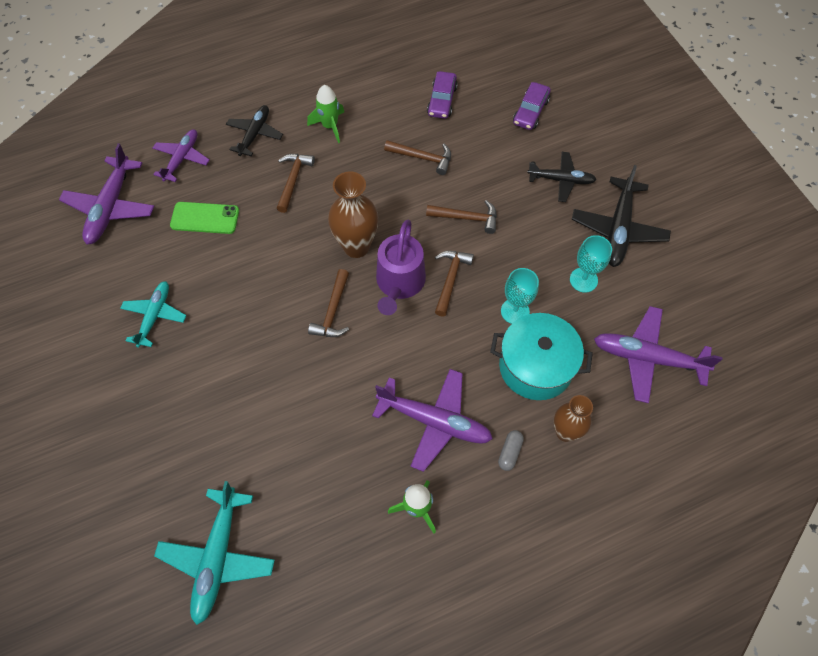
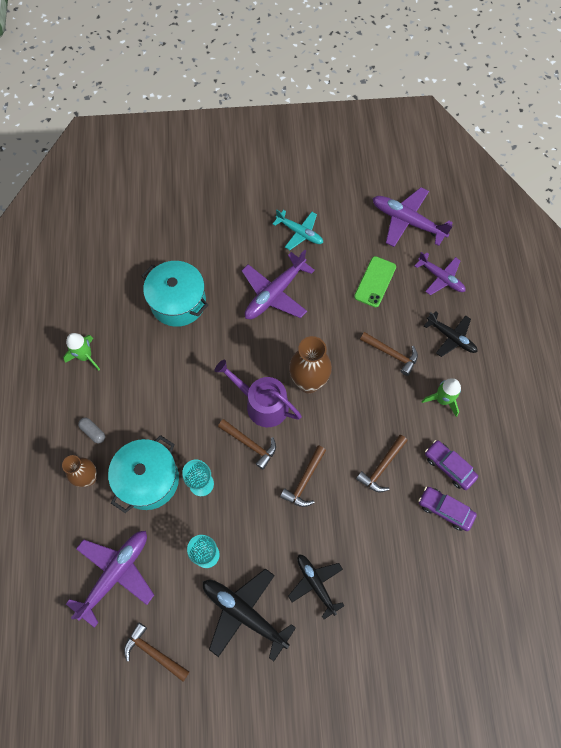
camera: 110 degrees right, 5 degrees up
turquoise plane [154,481,275,625] -> none
brown hammer [308,269,349,337] -> brown hammer moved to [124,622,189,681]
purple plane [372,369,493,472] -> purple plane moved to [241,250,315,319]
purple car [513,82,551,130] -> purple car moved to [425,440,478,490]
black plane [527,152,597,202] -> black plane turned 120 degrees clockwise [288,554,344,619]
none -> turquoise pot [142,261,208,327]

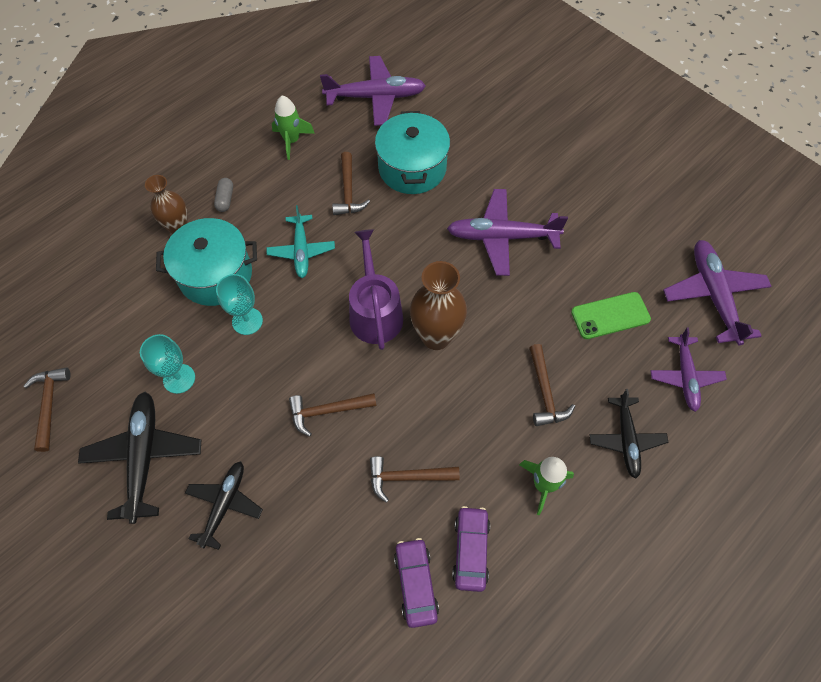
camera: 50 degrees right, 5 degrees down
purple plane [66,531,154,628] -> purple plane moved to [320,56,426,126]
brown hammer [218,419,276,470] -> brown hammer moved to [332,152,370,215]
turquoise plane [273,209,323,250] -> turquoise plane moved to [266,205,335,278]

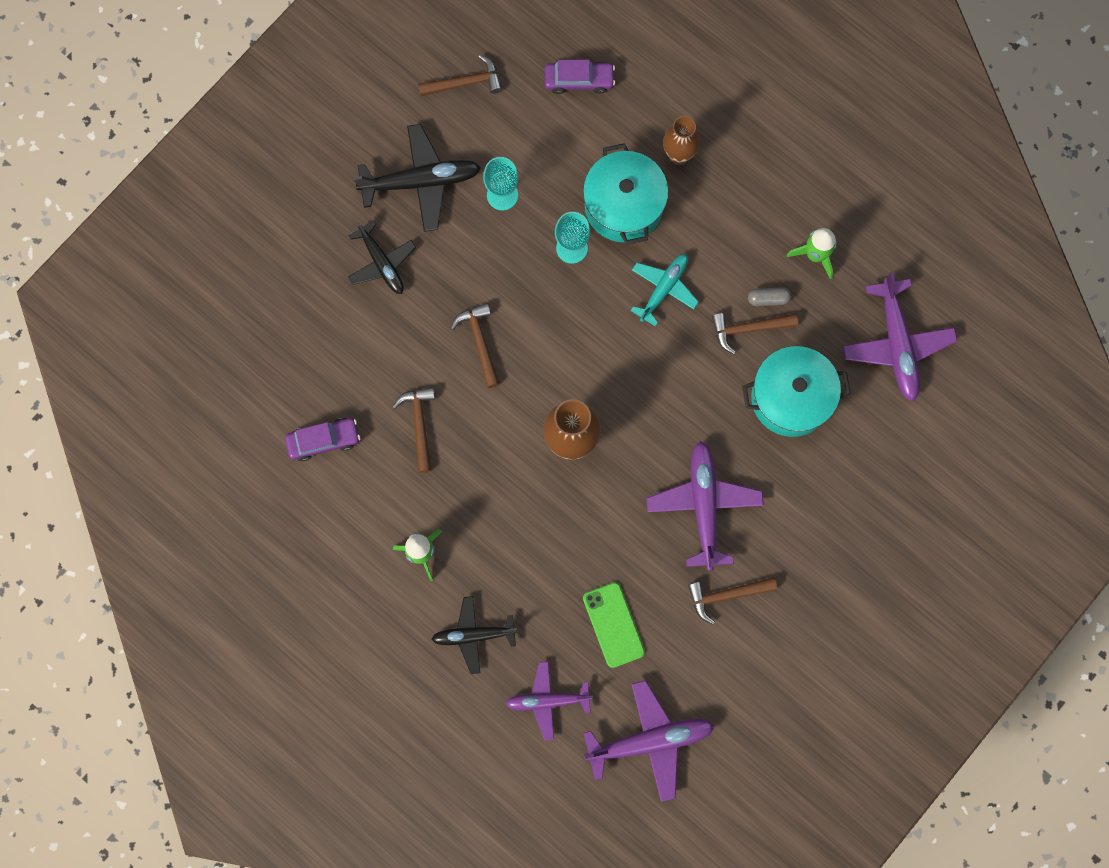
camera: 85 degrees right, 15 degrees up
black plane [185,461,263,550] -> black plane turned 45 degrees clockwise [348,220,416,294]
grey capsule [214,178,233,212] -> grey capsule moved to [748,287,791,306]
turquoise plane [266,205,335,278] -> turquoise plane turned 135 degrees clockwise [630,254,699,327]
purple watering can [349,229,403,350] -> none
purple car [452,506,490,592] -> purple car moved to [545,59,615,94]
brown hammer [529,344,575,426] -> brown hammer moved to [688,577,778,624]

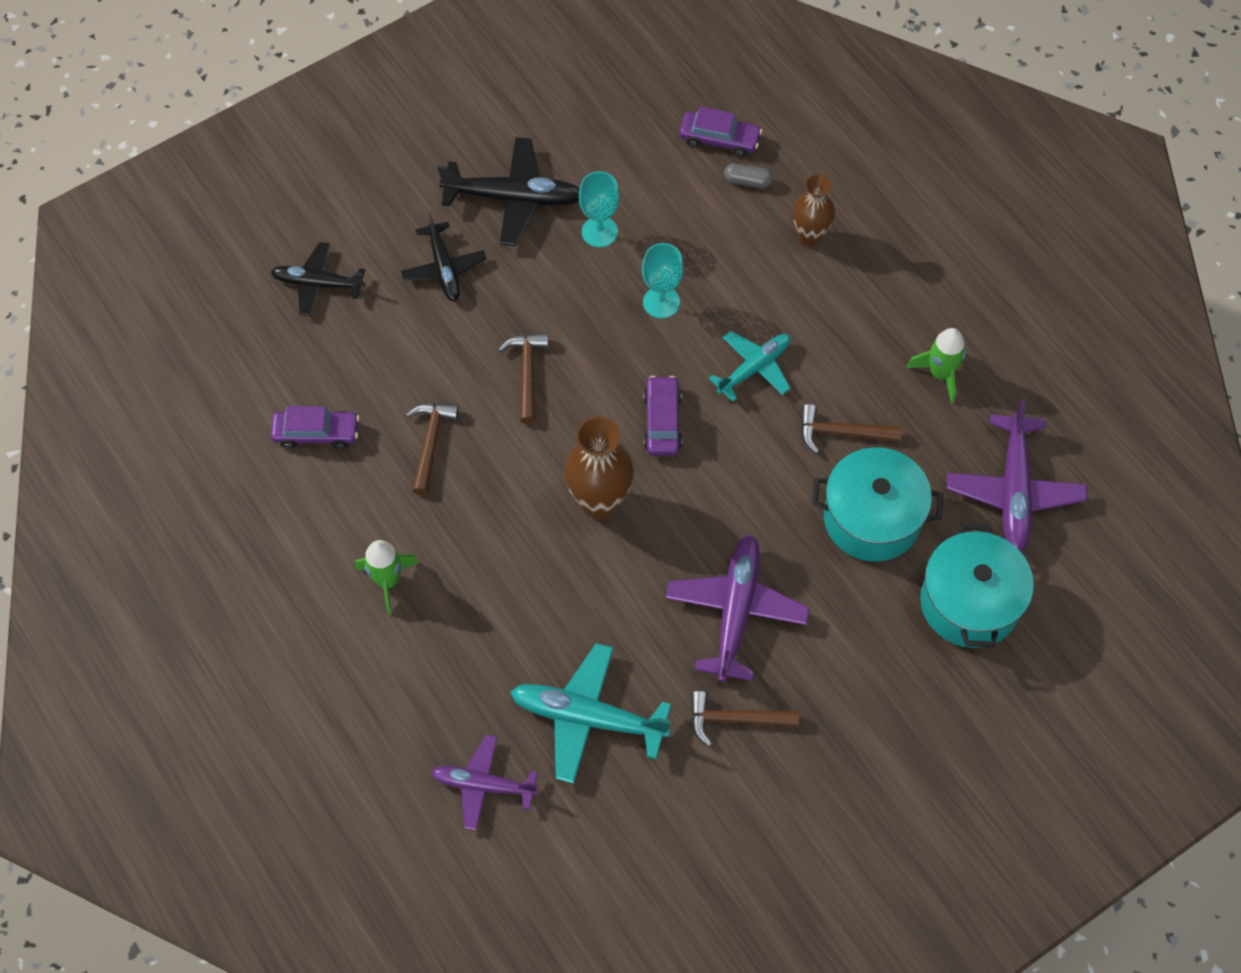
camera: 15 degrees right, 15 degrees down
brown hammer [418,55,502,96] -> none
black plane [431,596,518,674] -> black plane moved to [271,242,365,316]
turquoise pot [583,143,668,245] -> turquoise pot moved to [920,524,1034,648]
green phone [583,582,645,668] -> turquoise plane [510,643,671,784]
purple plane [584,680,715,802] -> none
grey capsule [748,287,791,306] -> grey capsule moved to [724,163,773,188]
none -> purple car [643,376,682,456]

